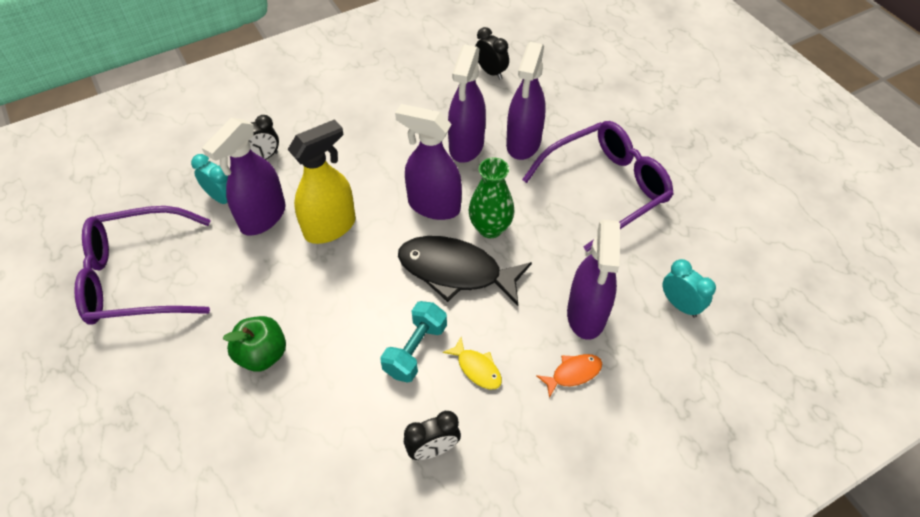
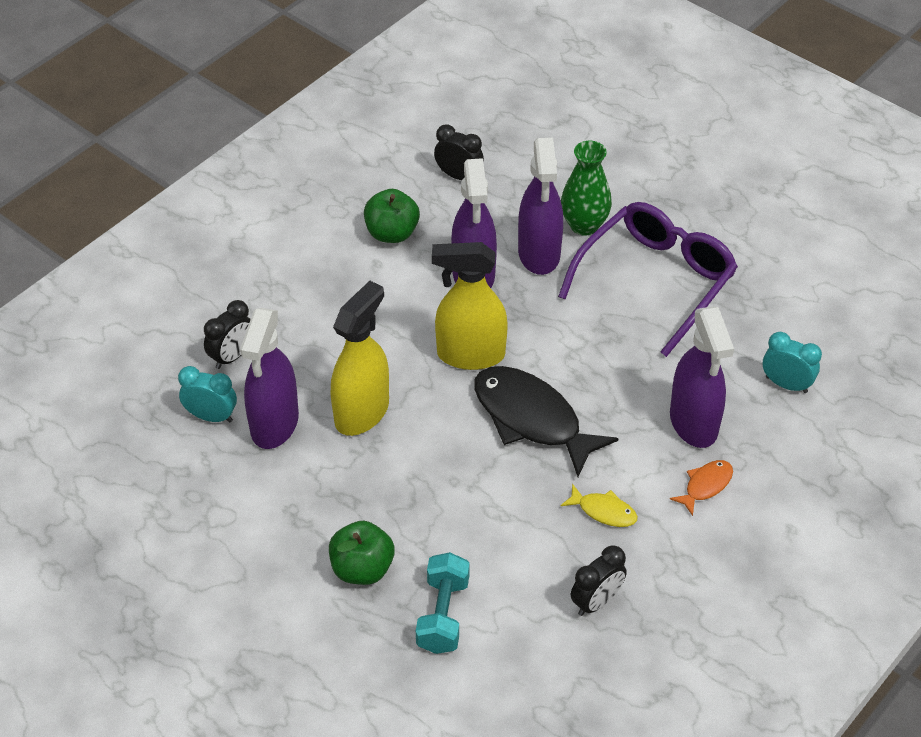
camera: 20 degrees left, 5 degrees down
purple glasses [74,206,211,325] -> none
turquoise dumbbell [380,301,447,383] -> turquoise dumbbell moved to [416,552,470,654]
purple spray bottle [395,104,462,220] -> yellow spray bottle [432,242,508,370]
black fish [398,236,532,306] -> black fish turned 45 degrees clockwise [474,366,619,477]
green vase [469,158,515,238] -> green vase moved to [561,141,612,236]
none -> green apple [364,189,420,243]

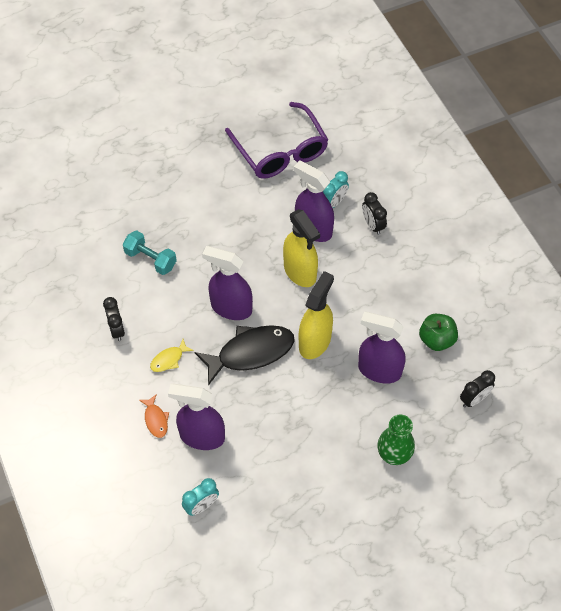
camera: 115 degrees right, 10 degrees up
green apple [329,521,395,585] -> none
purple spray bottle [518,138,563,275] -> purple spray bottle moved to [202,246,253,320]
purple glasses [558,202,738,357] -> purple glasses moved to [225,102,328,179]

